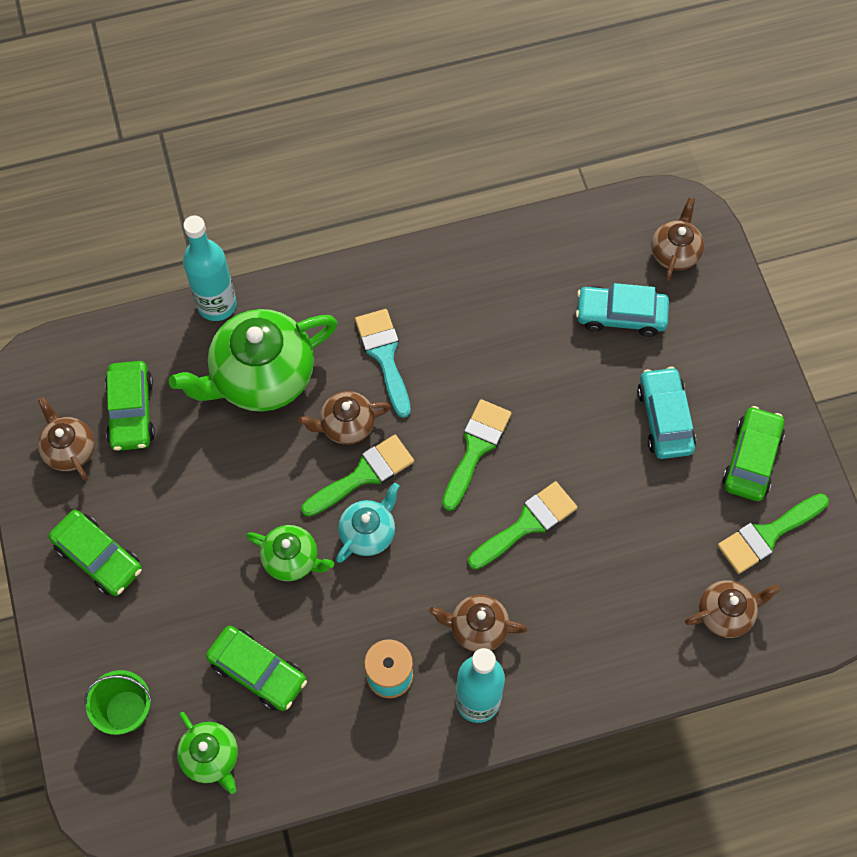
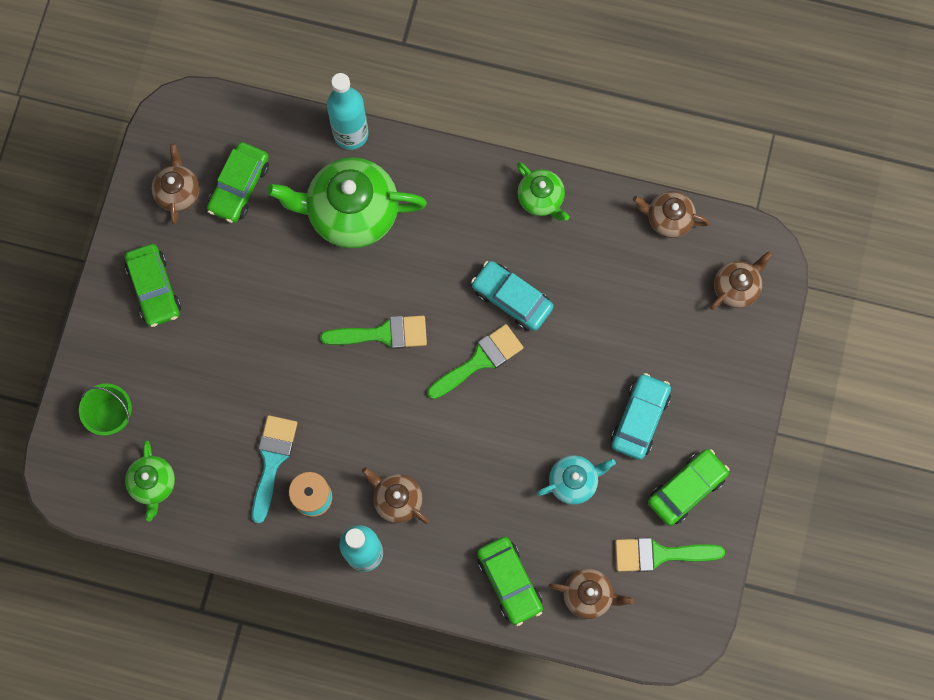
camera: 30 degrees right, 10 degrees up
green car [206,626,307,711] -> green car moved to [477,537,543,626]
green teapot [246,525,334,581] -> green teapot moved to [517,162,569,221]
brown teapot [298,391,391,445] -> brown teapot moved to [633,191,710,238]
turquoise teapot [336,483,399,563] -> turquoise teapot moved to [537,455,616,505]
turquoise brush [355,309,411,418] -> turquoise brush moved to [252,415,297,524]
green brush [468,481,578,569] -> none
turquoise car [576,283,669,337] -> turquoise car moved to [471,261,554,331]

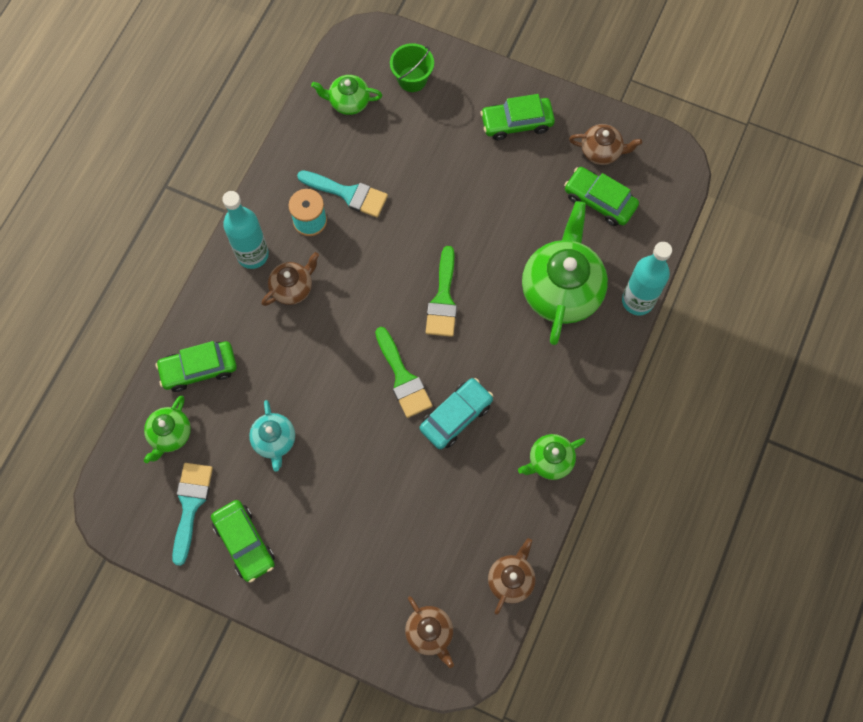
camera: 100 degrees right, 5 degrees down
brown teapot [549,569,634,619] -> green teapot [144,396,191,463]
turquoise car [611,373,671,460] -> none
green brush [615,538,725,572] -> turquoise brush [172,463,213,566]

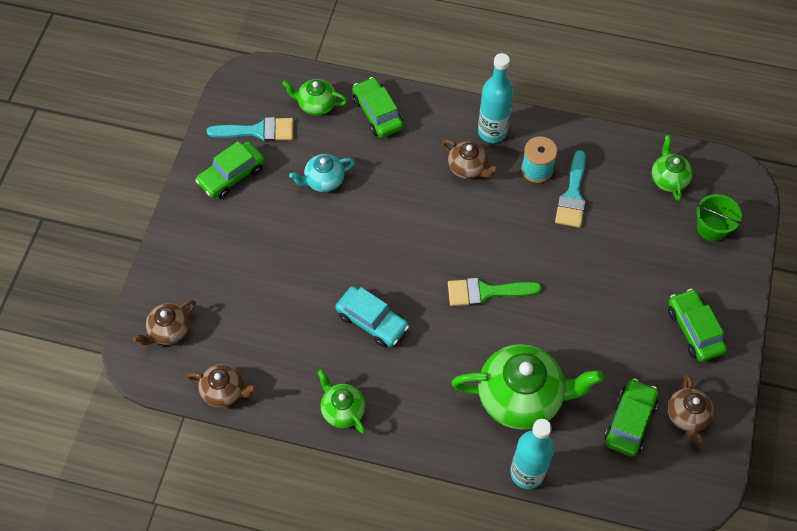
camera: 80 degrees right, 10 degrees down
green brush [375,327,432,418] -> none

